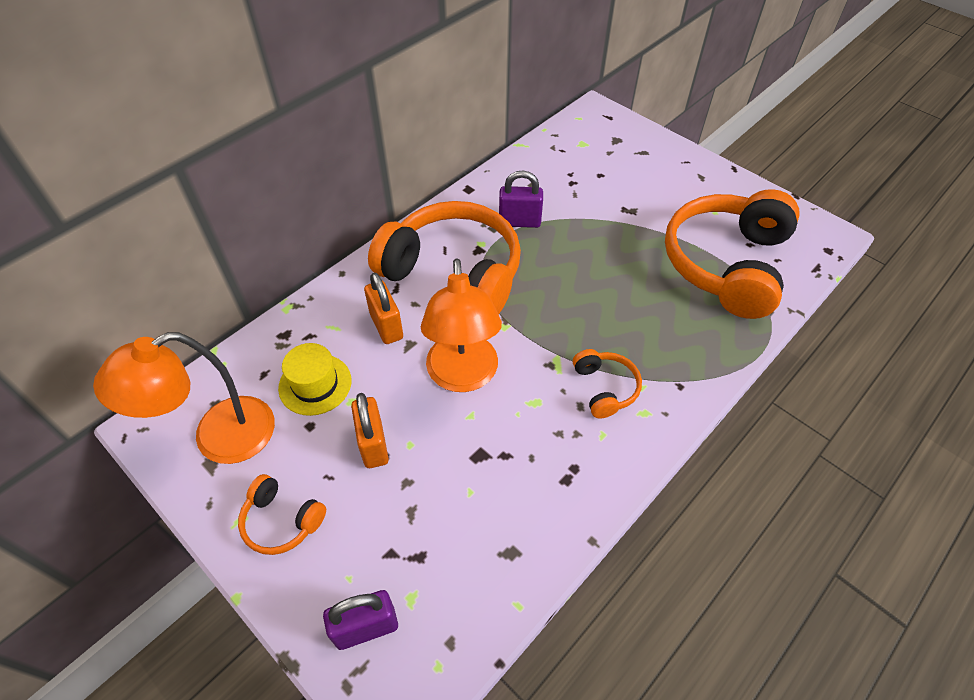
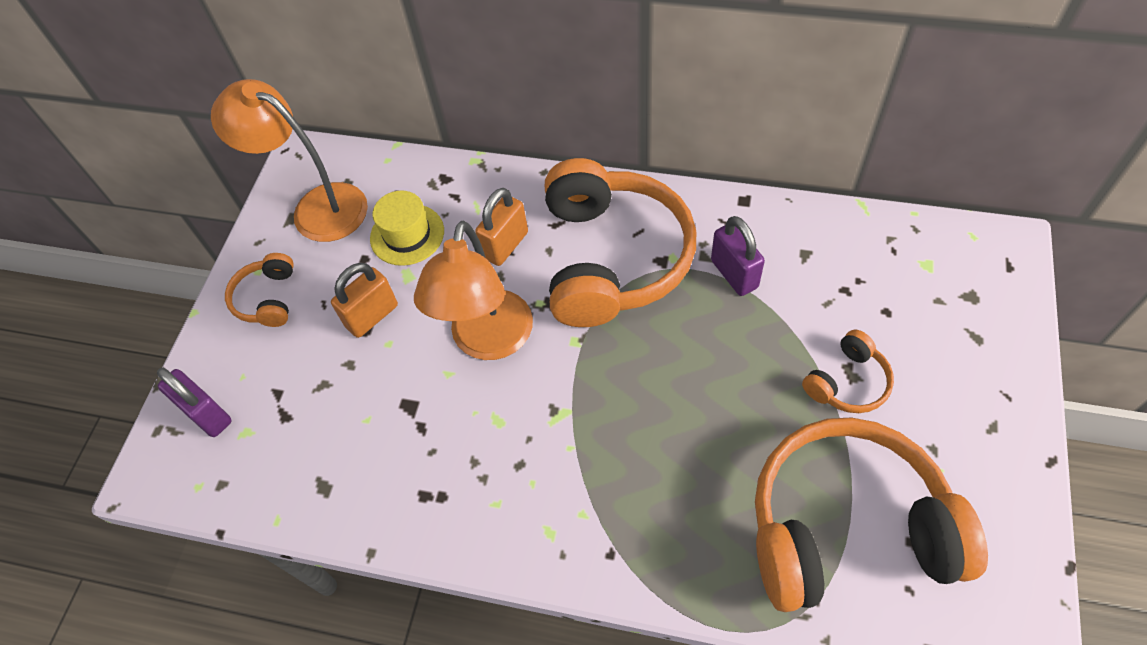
camera: 65 degrees right, 5 degrees up
orange lamp [421,258,502,392] -> orange lamp turned 45 degrees counterclockwise [414,221,533,360]
orange headphones [573,349,642,418] -> orange headphones moved to [802,330,894,413]

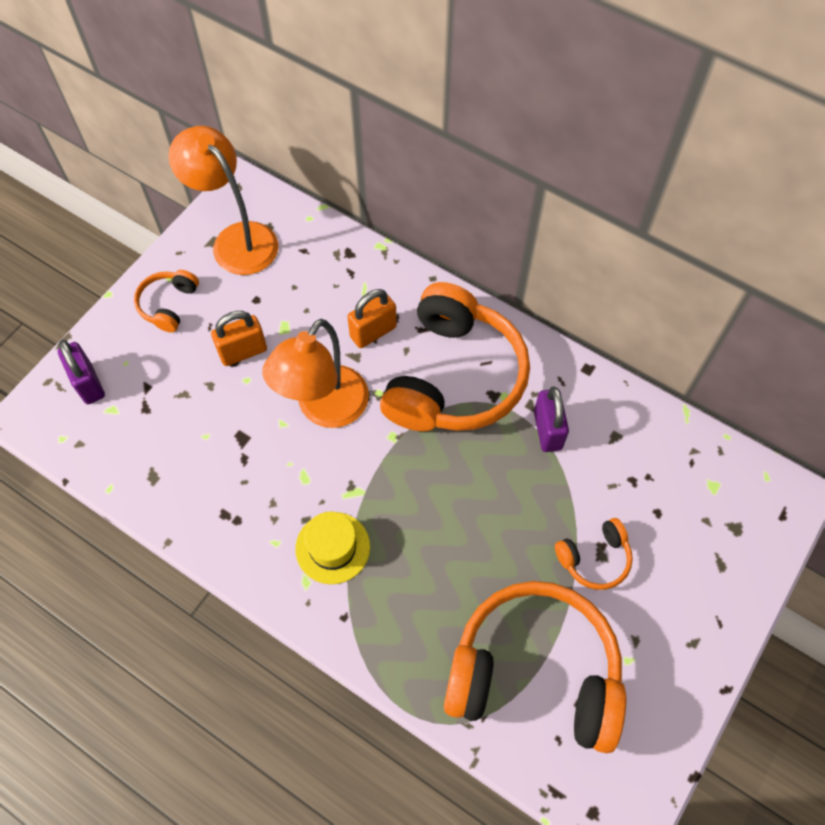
camera: 15 degrees right, 5 degrees up
yellow hat [370,191,444,266] -> yellow hat moved to [295,512,370,584]

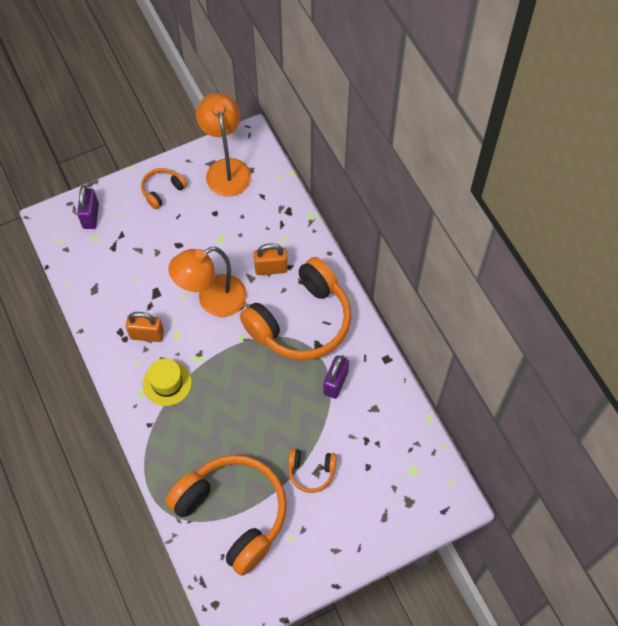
camera: 30 degrees right, 0 degrees up
orange padlock [211,311,267,366] -> orange padlock moved to [126,312,164,342]

